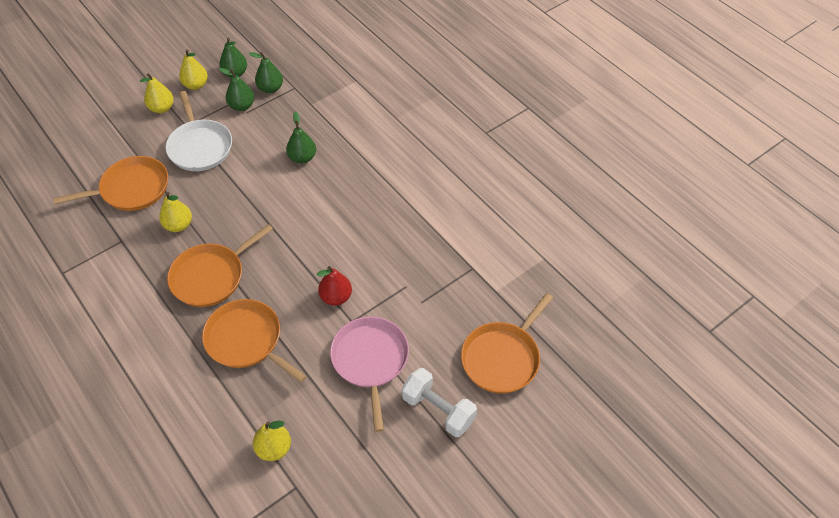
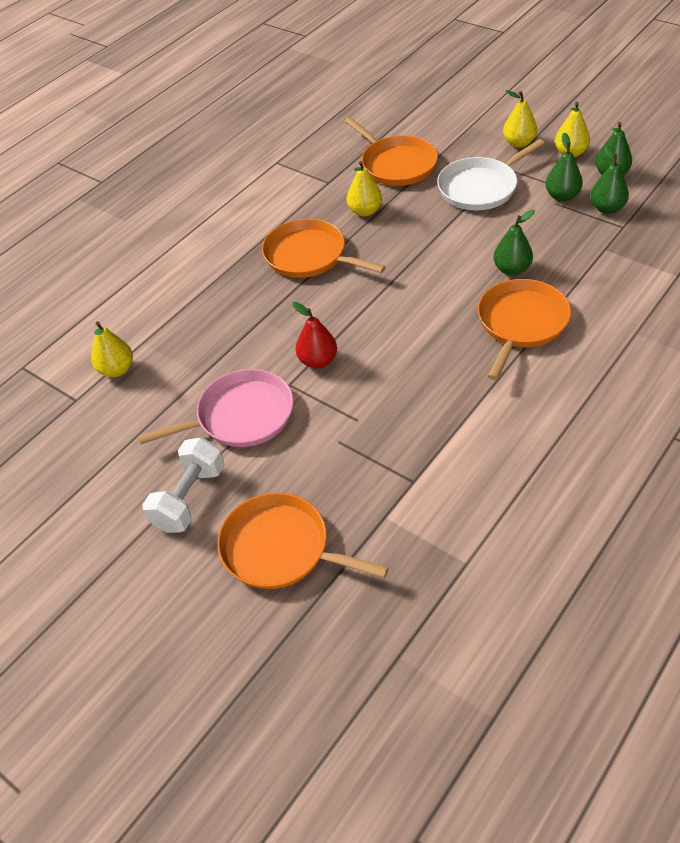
camera: 80 degrees right, 5 degrees down
orange pan [202,299,307,383] -> orange pan moved to [478,279,571,380]

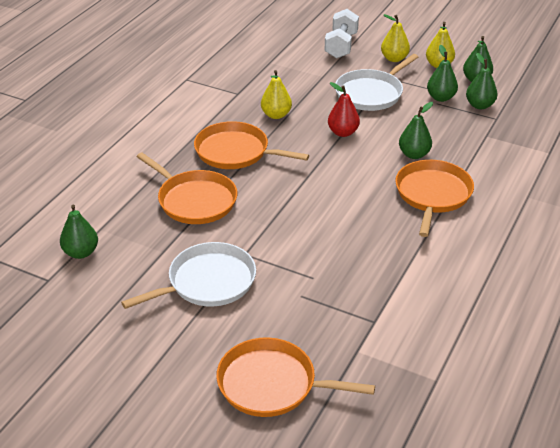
camera: 15 degrees left, 10 degrees down
yellow pear [91,321,133,377] -> green pear [60,204,98,259]
pink pan [138,369,294,447] -> white pan [121,242,256,309]
white dumbbell [142,437,225,533] -> white dumbbell moved to [324,9,359,58]
red pear [293,302,337,369] -> red pear moved to [328,82,360,137]
orange pan [345,117,438,186] -> orange pan moved to [137,153,237,224]

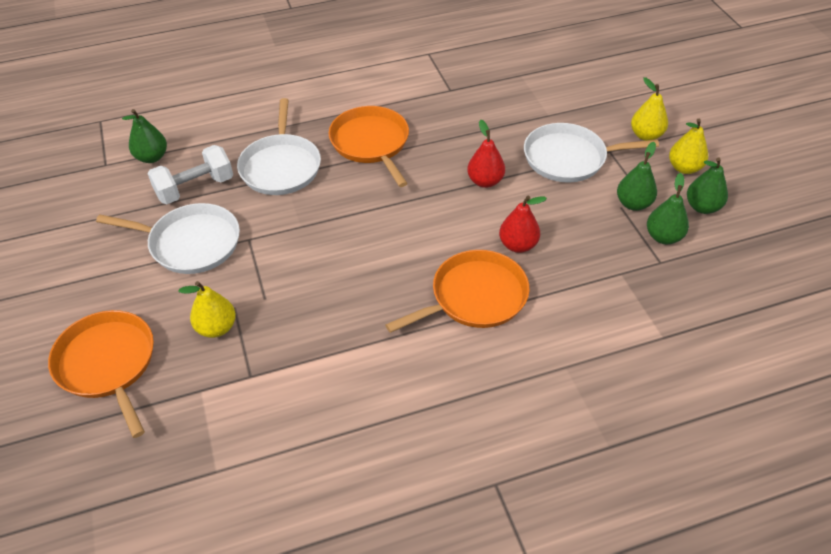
camera: 45 degrees right, 10 degrees up
orange pan [137,153,237,224] -> white pan [237,98,321,195]
yellow pear [261,70,292,119] -> yellow pear moved to [178,281,236,338]
white dumbbell [324,9,359,58] -> white dumbbell moved to [148,145,233,204]
green pear [399,102,433,159] -> red pear [499,196,547,253]

